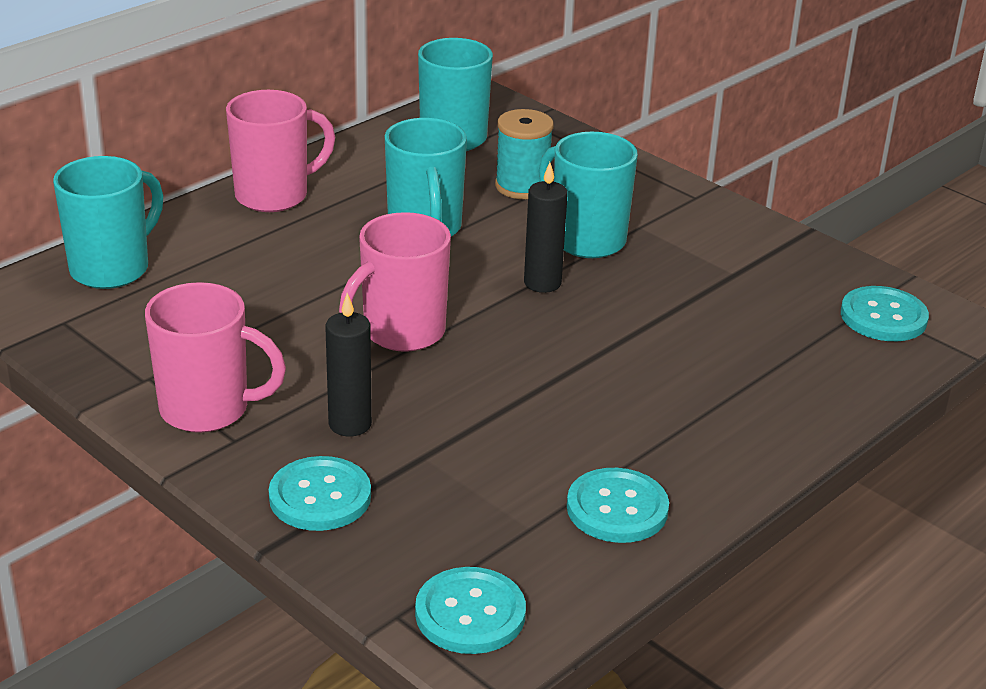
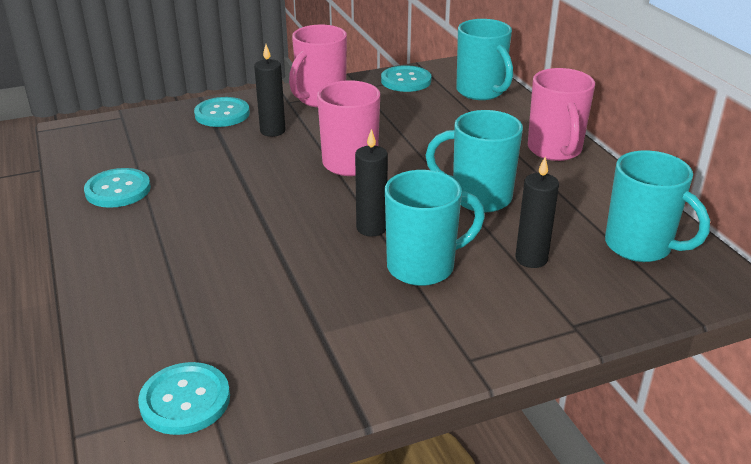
camera: 115 degrees right, 0 degrees up
turquoise button [415,567,526,654] -> turquoise button moved to [381,65,431,92]
turquoise spool [495,109,554,199] -> black candle [515,157,559,268]

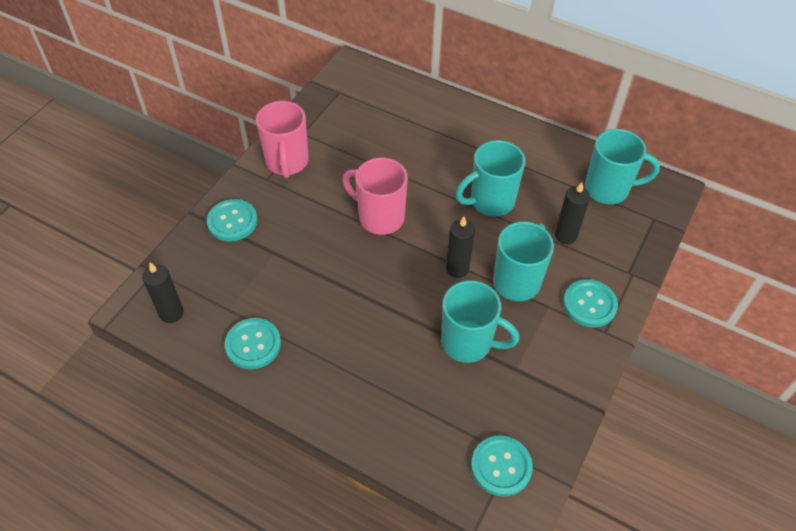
camera: 40 degrees left, 20 degrees up
black candle [254,44,286,137] -> black candle moved to [142,262,184,323]
turquoise button [381,65,431,92] -> turquoise button moved to [563,279,618,327]
turquoise mug [456,19,513,100] -> turquoise mug moved to [441,280,519,363]
pink mug [528,68,595,161] -> none

